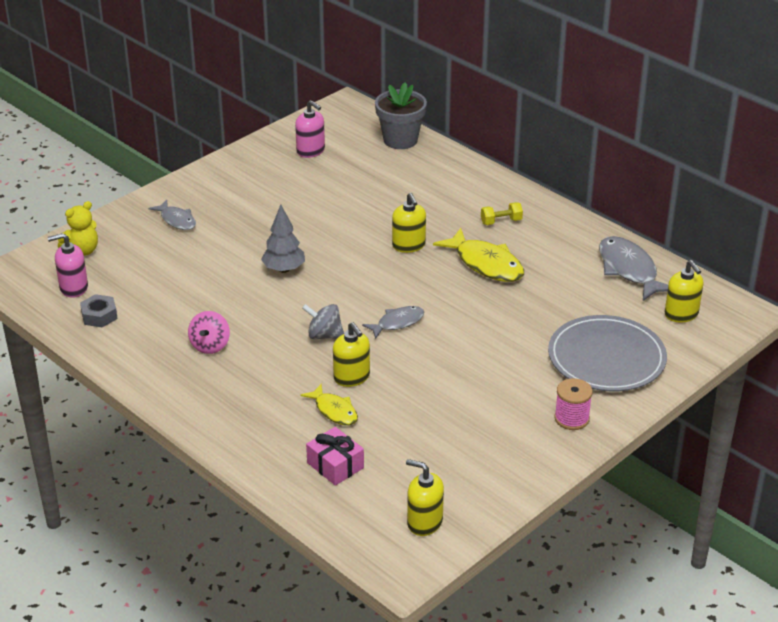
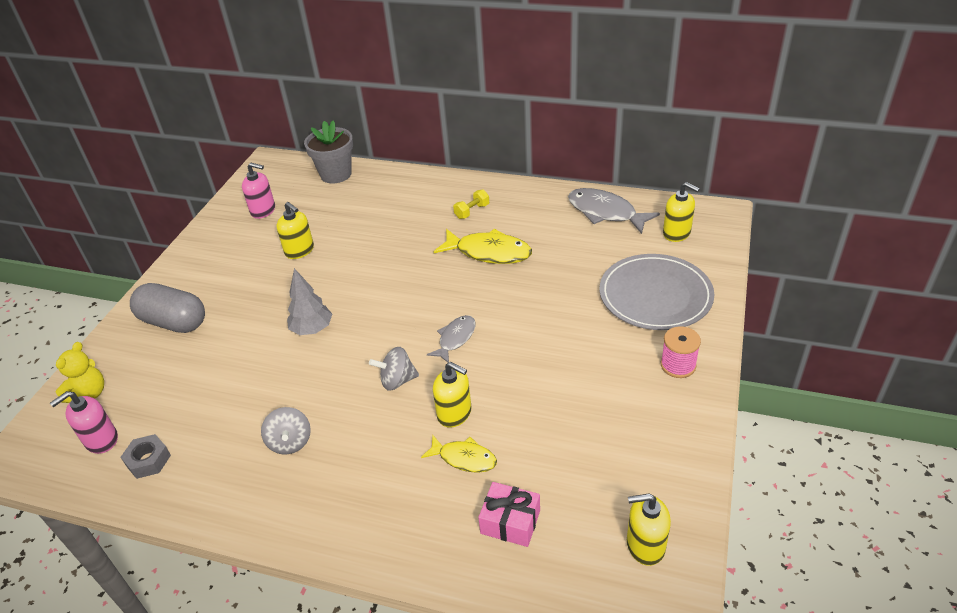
camera: 25 degrees left, 5 degrees up
grey fish [148,200,196,230] -> grey capsule [130,283,205,333]
pink spinning top [188,311,230,354] -> grey spinning top [261,407,311,455]
yellow soap dispenser [392,193,426,253] -> yellow soap dispenser moved to [277,202,314,259]

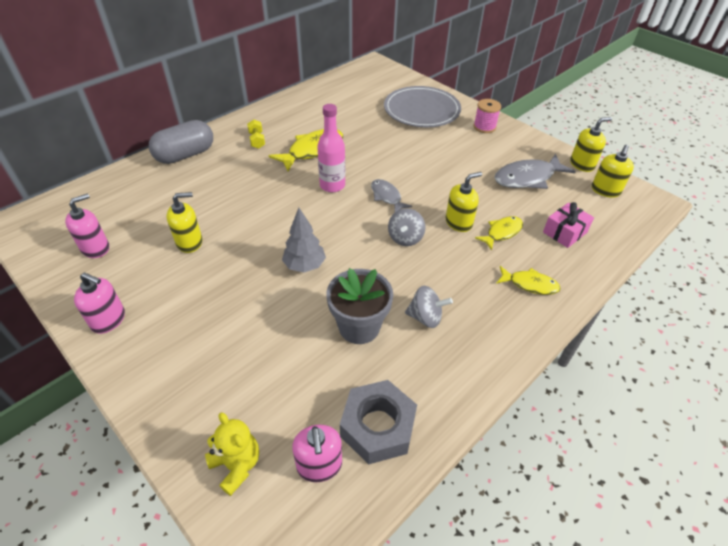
camera: 65 degrees left, 5 degrees up
grey nut [121,434,171,479] -> grey nut [340,380,417,464], size x1.70
grey capsule [130,283,205,333] -> grey capsule moved to [149,120,213,164]
grey flower pot [304,120,353,183] -> grey flower pot moved to [326,268,393,344]
grey fish [568,188,660,234] -> grey fish moved to [494,154,576,189]
yellow soap dispenser [663,182,700,242] -> yellow soap dispenser moved to [570,117,612,172]
none -> pink soap dispenser [74,273,125,334]
none -> pink bottle [317,104,345,192]
none -> yellow fish [496,266,561,295]

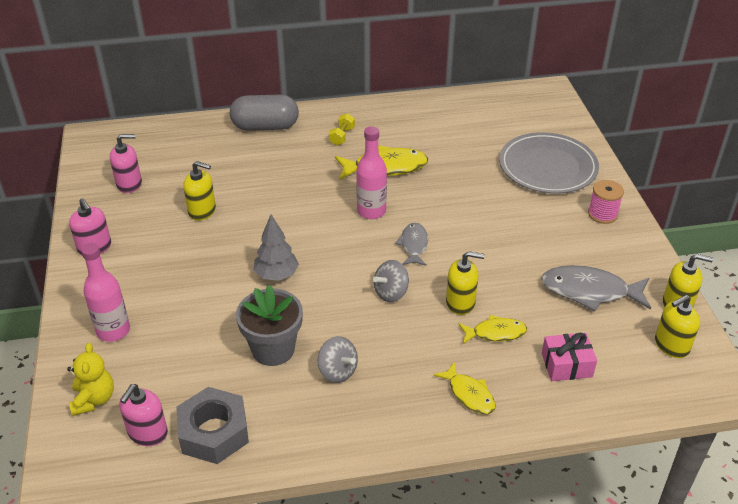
camera: 35 degrees right, 5 degrees down
none -> pink bottle [81,243,130,342]

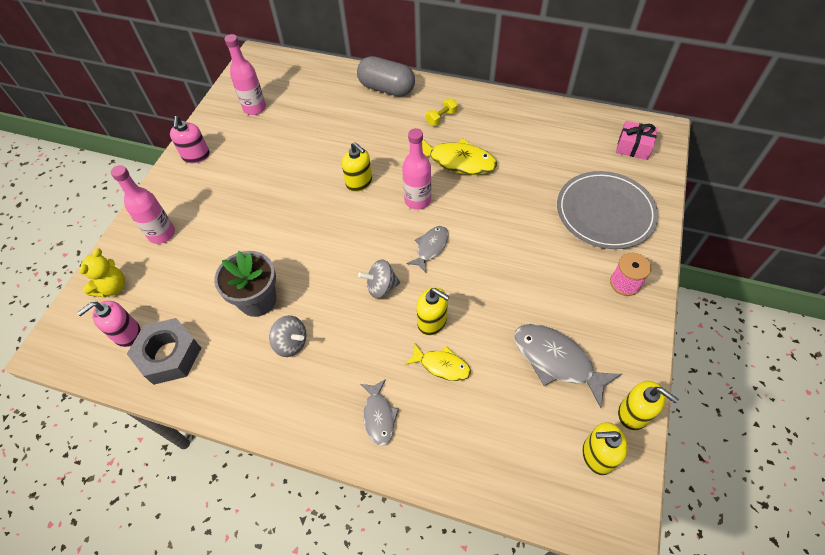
camera: 30 degrees right, 15 degrees up
pink soap dispenser [110,134,142,193] -> pink bottle [225,34,266,115]
yellow soap dispenser [183,161,216,221] -> yellow soap dispenser moved to [342,142,372,192]
grey tree [254,215,299,281] -> none
grey spinning top [318,336,358,383] -> grey spinning top turned 45 degrees counterclockwise [269,315,306,357]
yellow fish [434,362,496,414] -> grey fish [361,379,399,446]
pink gift [542,332,597,381] -> pink gift moved to [616,121,658,160]

